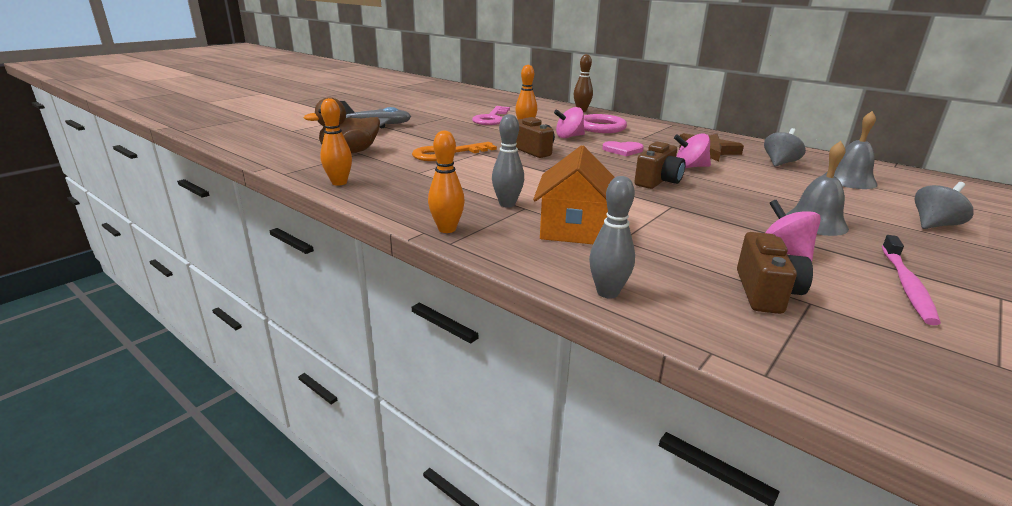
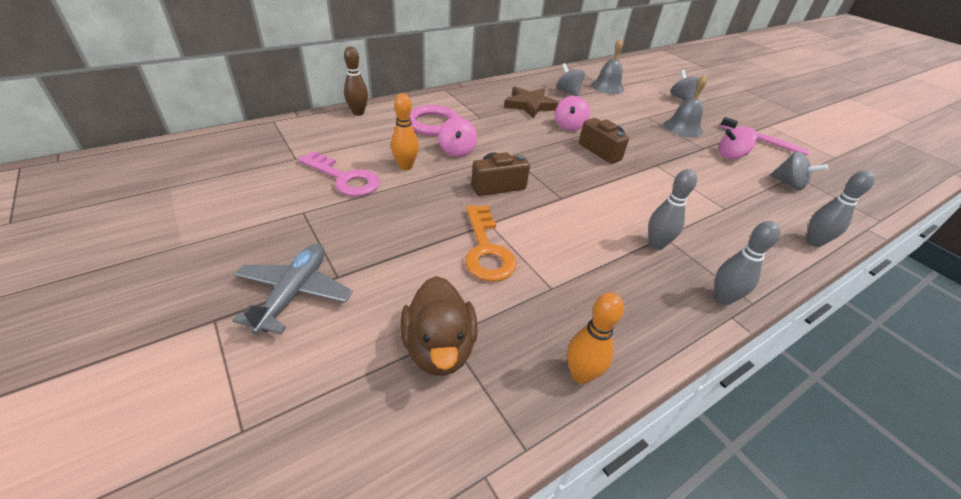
camera: 75 degrees left, 15 degrees up
orange bowling pin [428,131,465,233] -> grey bowling pin [714,221,781,305]
orange house [533,145,615,244] -> none
pink heart [602,141,644,156] -> none
brown camera [737,232,813,314] -> grey spinning top [771,151,828,190]

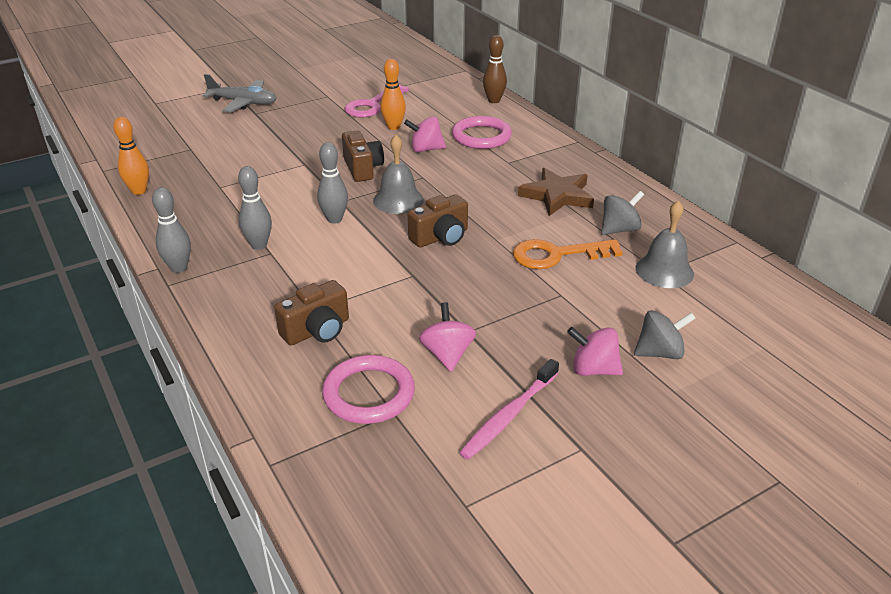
camera: 95 degrees right, 5 degrees down
brown duck [400,276,478,376] -> none
orange key [465,205,516,281] -> orange key moved to [513,239,623,269]
pink spinning top [555,96,590,131] -> pink spinning top moved to [567,327,623,376]
grey bell [664,75,707,138] -> grey bell moved to [373,135,424,214]
grey spinning top [771,151,828,190] -> pink ring [322,355,415,424]
grey bowling pin [806,170,875,247] -> grey bowling pin moved to [317,142,348,224]
none -> brown camera [274,280,349,345]

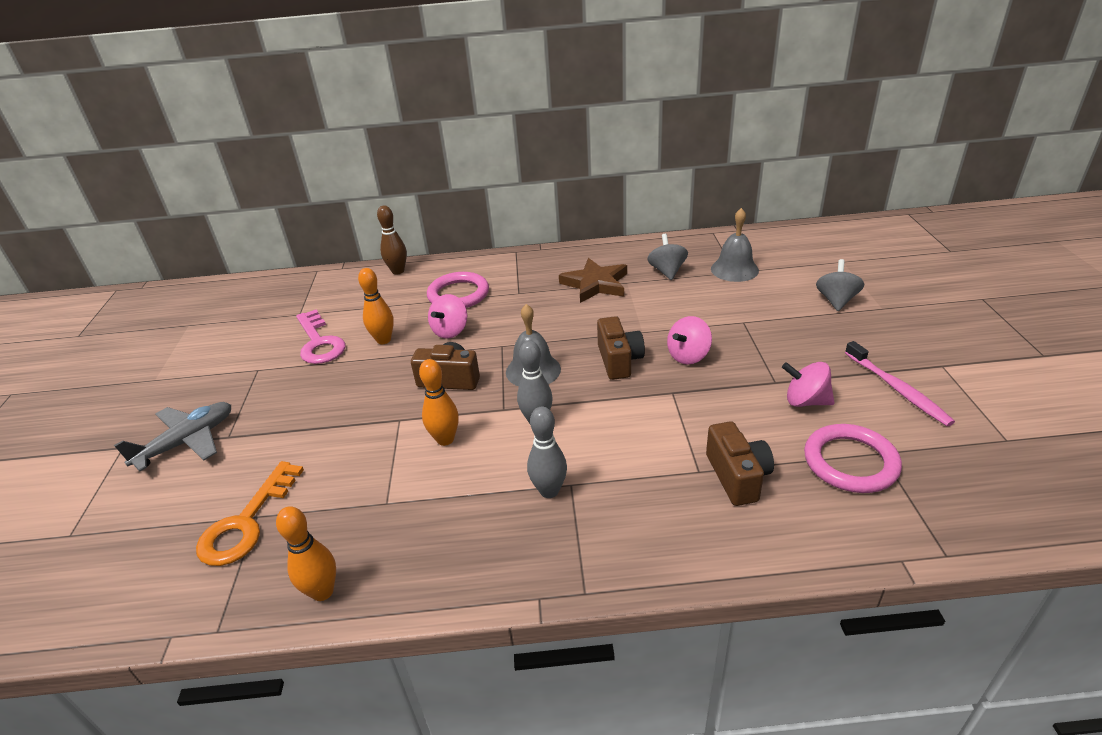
camera: 60 degrees left, 0 degrees up
grey bowling pin [152,187,191,273] -> none
orange key [513,239,623,269] -> orange key moved to [196,461,304,566]
pink spinning top [567,327,623,376] -> pink spinning top moved to [667,316,712,365]
none -> orange bowling pin [419,359,459,446]

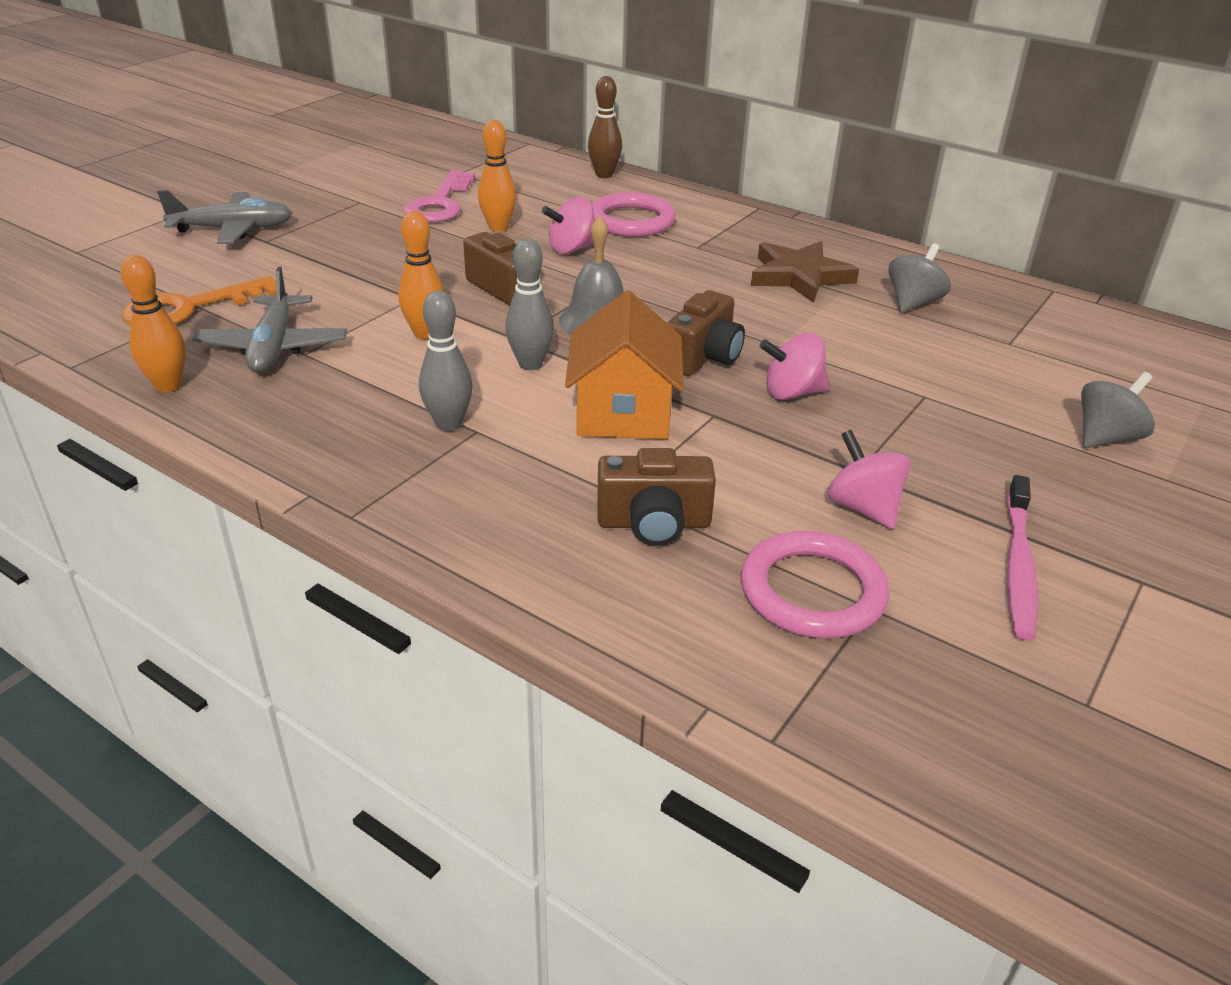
camera: 35 degrees right, 0 degrees up
brown camera [706,421,774,506] -> brown camera turned 60 degrees clockwise [597,448,716,546]
grey bell [711,208,759,282] -> none
none -> grey plane [192,267,347,373]
none -> orange house [565,291,684,439]

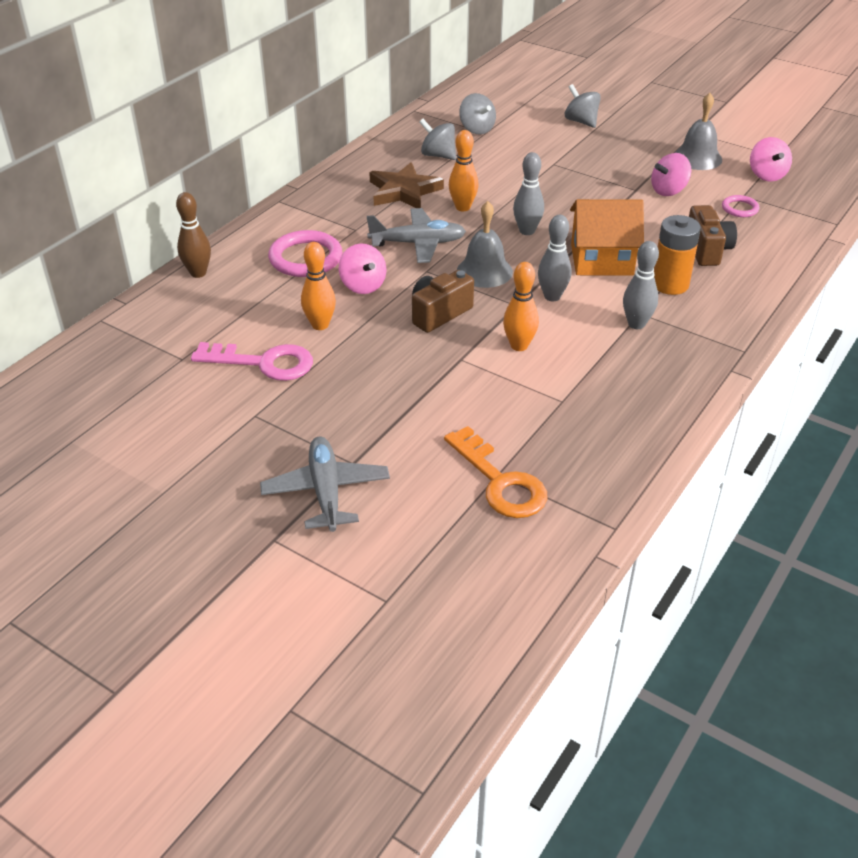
camera: 90 degrees left, 5 degrees up
orange bowling pin [121,255,186,392] -> orange bowling pin moved to [449,130,479,211]
grey plane [192,267,347,373] -> grey plane moved to [367,208,466,263]
brown camera [667,290,745,376] -> grey bowling pin [513,152,544,235]
pink ring [741,531,890,638] -> pink ring [722,195,759,217], size x0.53
pink spinning top [759,333,830,400] -> pink spinning top moved to [750,137,792,182]
pink toothbrush [1007,475,1038,640] -> grey bell [674,93,722,170]
none -> grey spinning top [459,93,496,135]
none -> orange battery [653,215,701,295]

